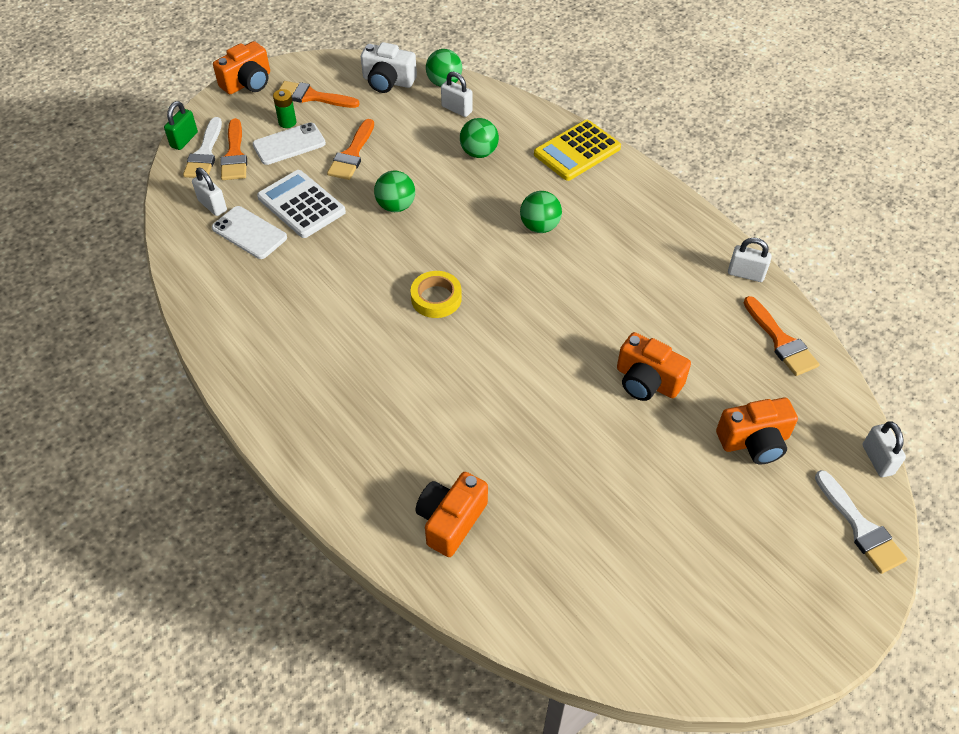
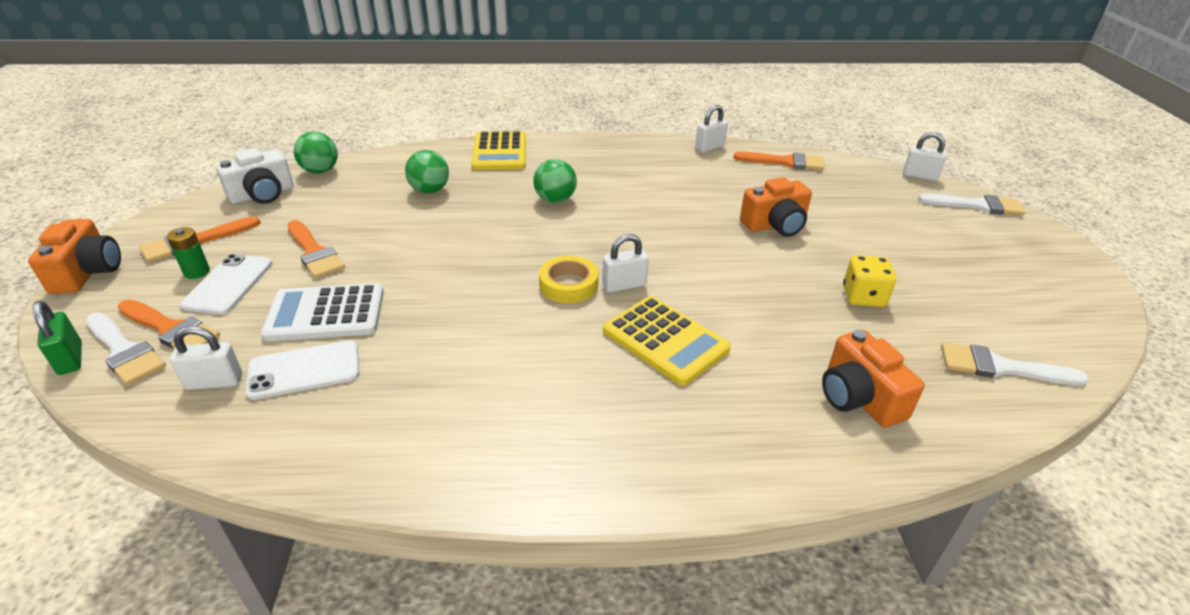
camera: 55 degrees left, 15 degrees down
green ball [374,171,415,212] -> none
white padlock [441,72,473,117] -> white padlock moved to [602,234,649,293]
orange camera [716,398,798,464] -> none
none -> yellow calculator [603,296,731,386]
none -> yellow dice [843,255,896,307]
none -> white brush [941,342,1089,386]

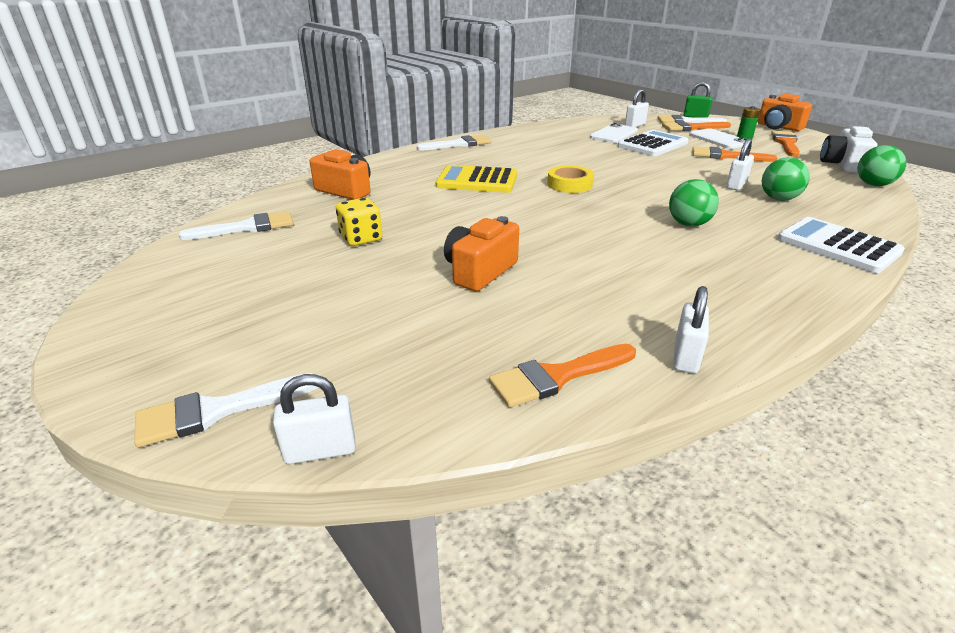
camera: 145 degrees right, 5 degrees down
yellow calculator [471,131,526,170] -> white calculator [777,217,905,274]
white padlock [602,234,649,293] -> white padlock moved to [726,139,754,190]
none -> white brush [417,135,491,151]

